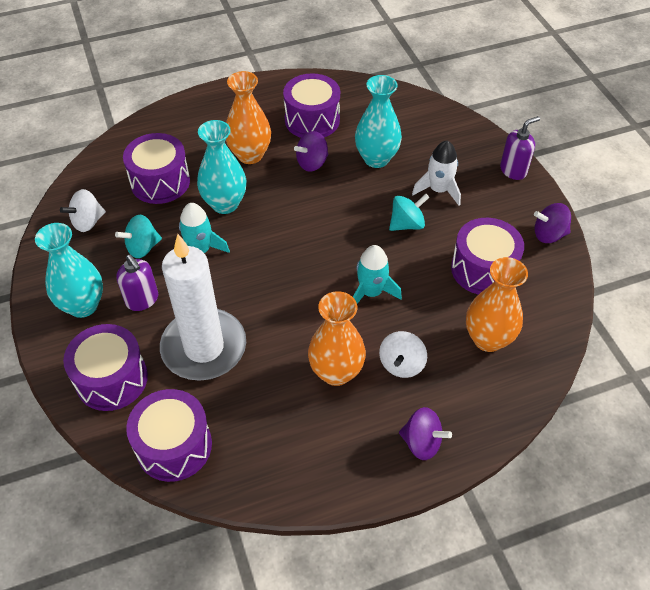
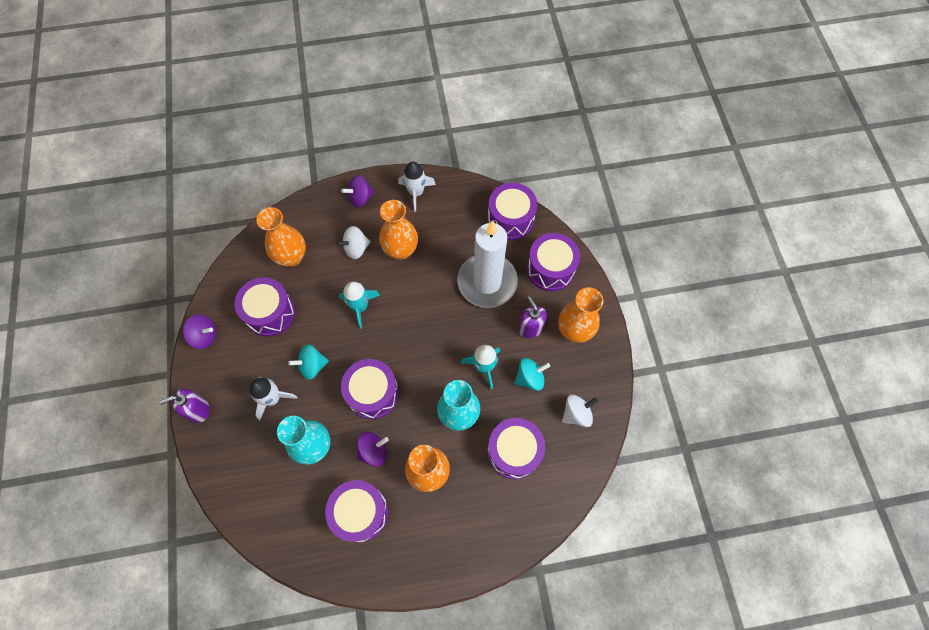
camera: 170 degrees left, 15 degrees up
turquoise vase [35,223,103,318] -> orange vase [558,287,603,343]
white spinning top [379,331,427,378] -> white spinning top turned 150 degrees counterclockwise [336,226,371,259]
purple spinning top [399,407,452,460] -> purple spinning top turned 60 degrees counterclockwise [341,175,375,208]
none -> purple drum [341,359,399,419]
none -> white rocket [398,162,436,211]

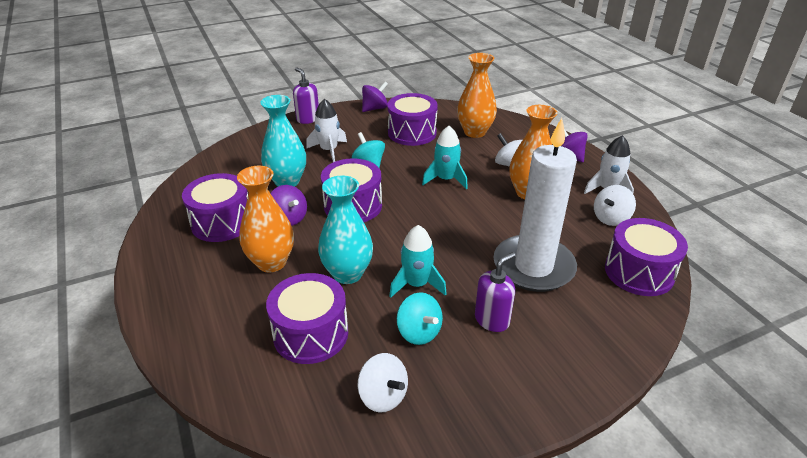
camera: 75 degrees right, 30 degrees down
purple spinning top [183,315,216,349] -> purple spinning top turned 120 degrees counterclockwise [362,81,388,112]
purple drum [527,233,580,291] -> none
orange vase [558,287,603,343] -> none
none -> white spinning top [594,185,636,226]

